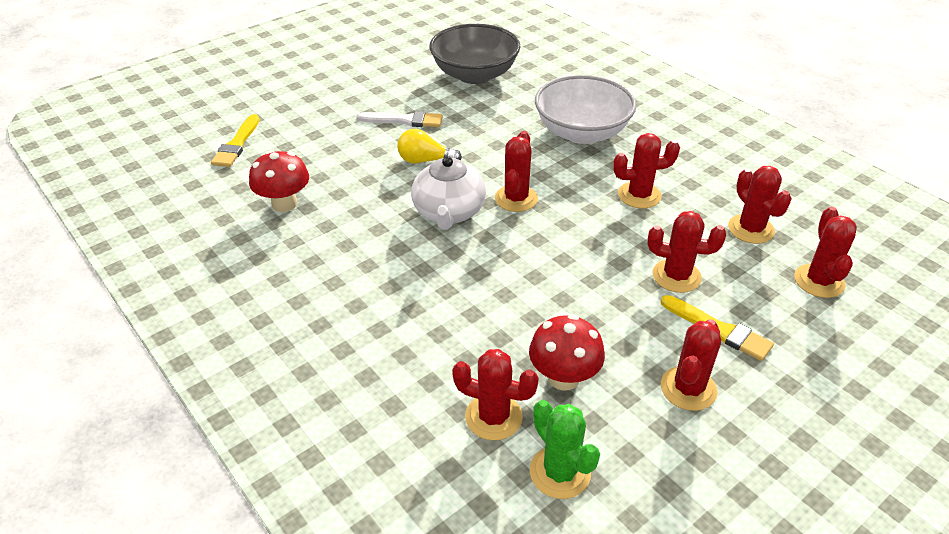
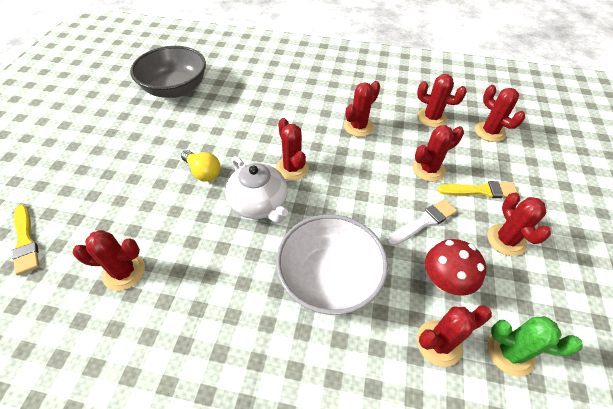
camera: 40 degrees left, 10 degrees up
red mushroom [249,150,309,212] -> red cactus [73,230,145,291]
white brush [357,111,443,127] -> white brush moved to [387,199,457,246]
yellow light bulb [397,129,462,164] -> yellow light bulb turned 105 degrees counterclockwise [181,150,221,182]
white bowl [535,75,637,144] -> white bowl moved to [276,214,388,315]

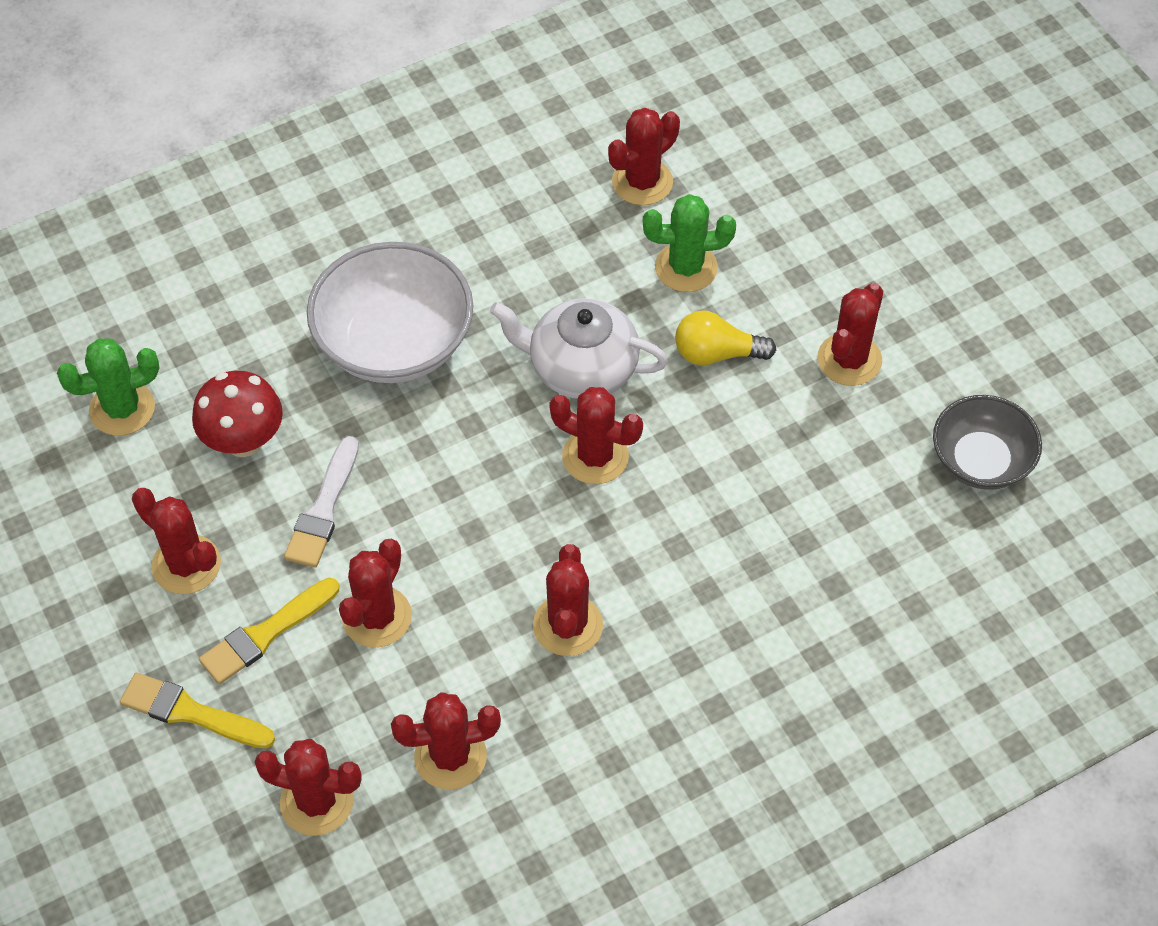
camera: 140 degrees right, 5 degrees up
yellow brush [12,205,39,275] -> yellow brush moved to [120,672,275,748]
grey bowl [130,46,206,98] -> grey bowl [933,395,1042,490], size x0.63
red cactus [417,305,492,367] -> red cactus moved to [817,283,883,386]
none -> green cactus [643,194,736,292]

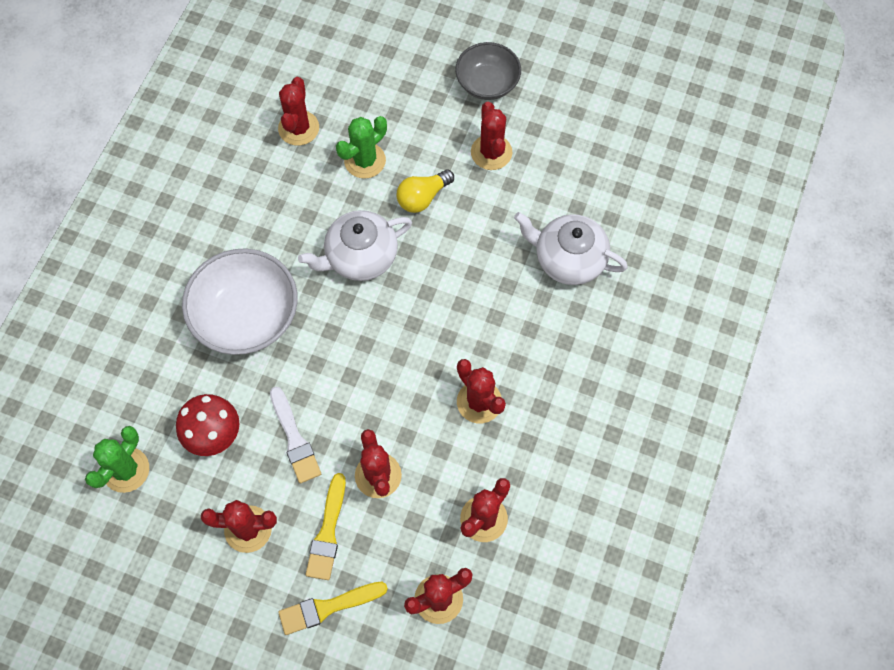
camera: 40 degrees left, 10 degrees up
red cactus [549,387,643,484] -> none
grey bowl [933,395,1042,490] -> grey bowl moved to [455,42,521,100]
none -> white teapot [514,212,628,285]

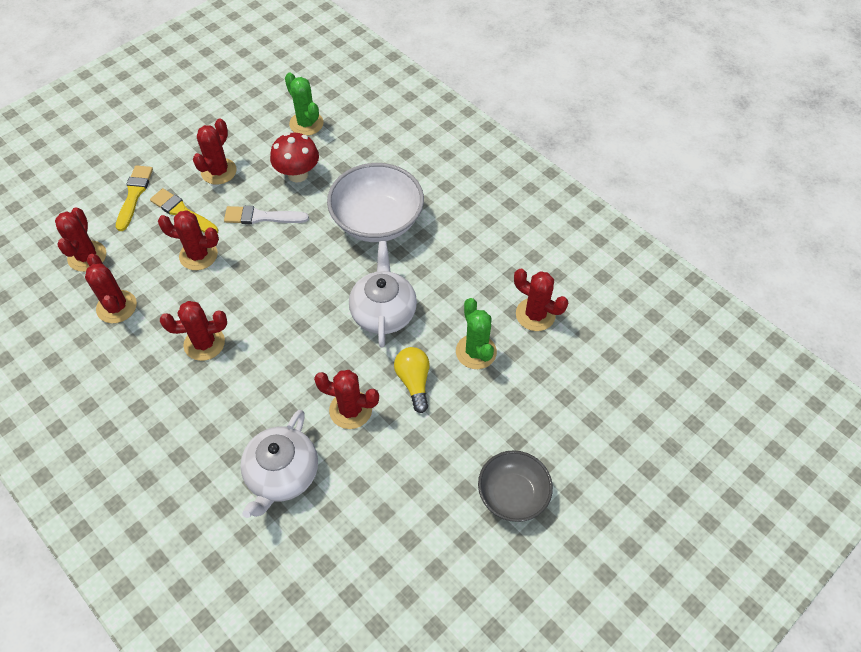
camera: 115 degrees right, 10 degrees down
red cactus [471,102,512,170] -> red cactus moved to [314,370,379,429]
white teapot [514,212,628,285] -> white teapot turned 150 degrees clockwise [240,410,318,518]

